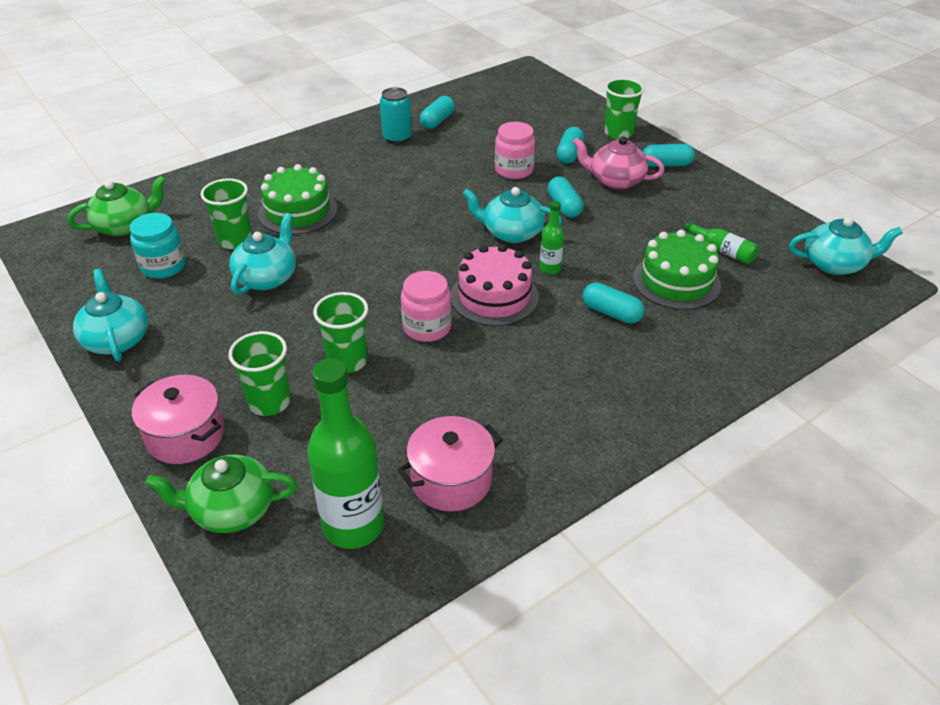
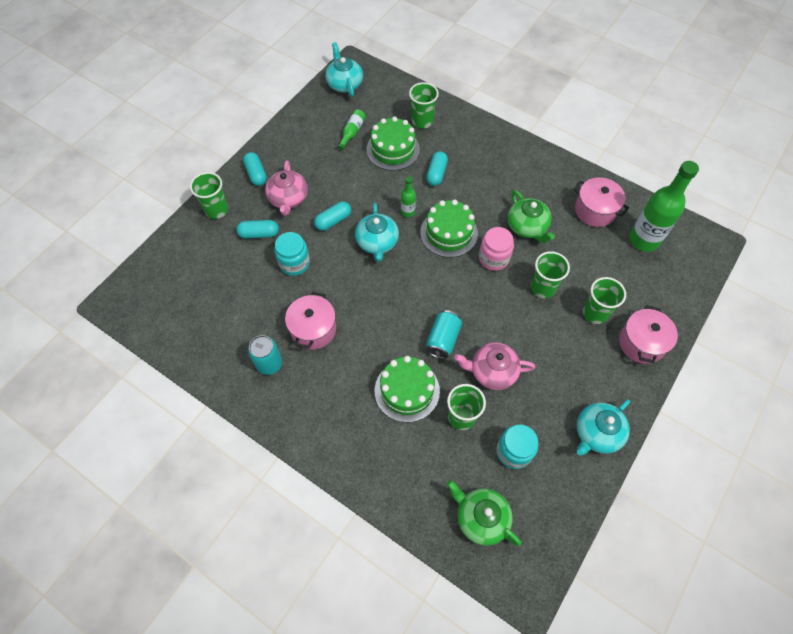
camera: 110 degrees left, 20 degrees up
green teapot [145,455,297,533] -> green teapot moved to [508,190,555,243]
turquoise teapot [229,213,296,295] -> pink teapot [454,343,535,390]
turquoise capsule [420,96,455,129] -> none
pink cake [451,244,539,326] -> green cake [420,199,478,258]
pink jar [495,122,535,179] -> turquoise jar [275,232,310,276]
none -> pink pot [285,292,336,349]
none -> green cup [409,82,439,128]
none -> turquoise can [426,310,462,359]

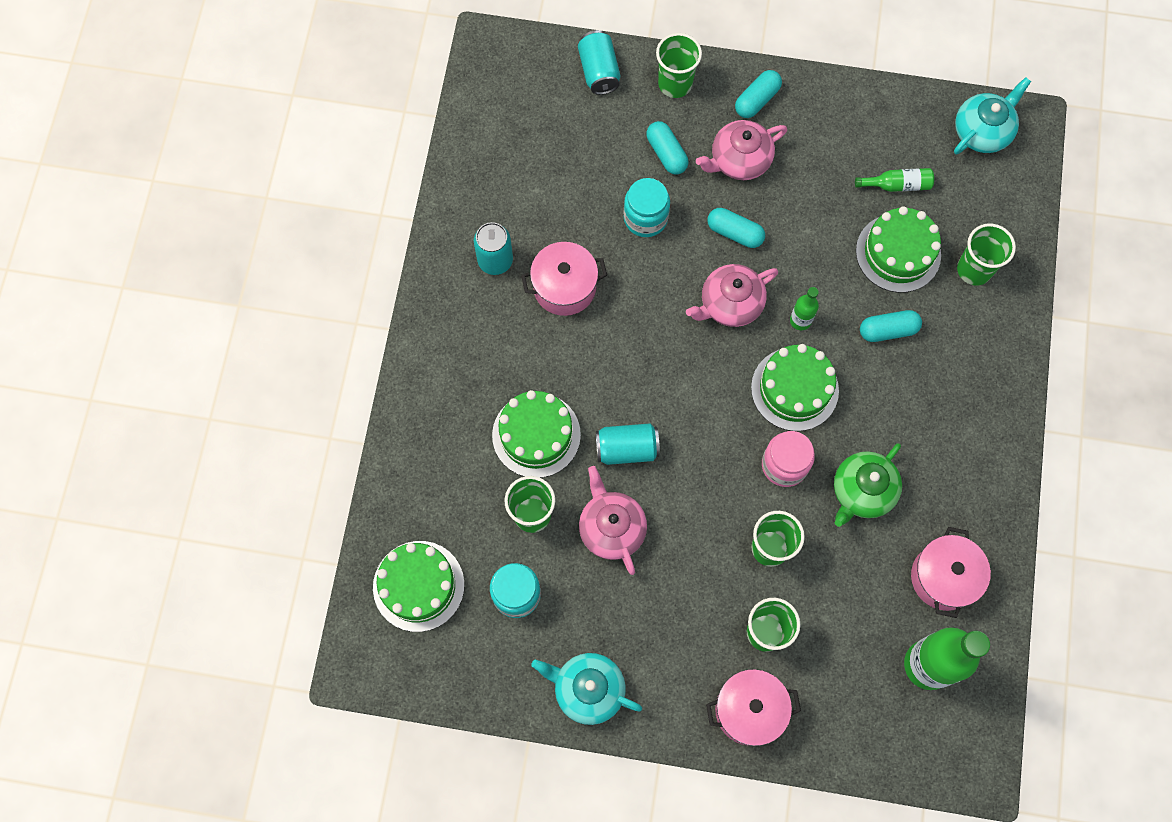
camera: 65 degrees right, 10 degrees up
turquoise teapot [355,203,399,262] -> pink teapot [686,264,778,327]
green teapot [447,480,522,546] -> green cake [373,541,464,632]
none -> turquoise can [578,30,620,95]

